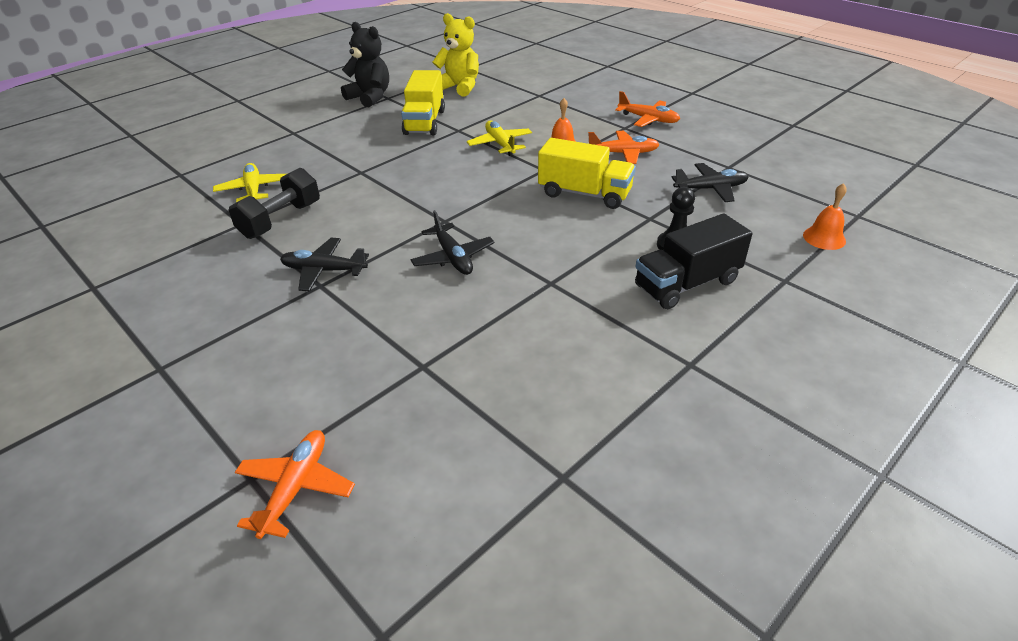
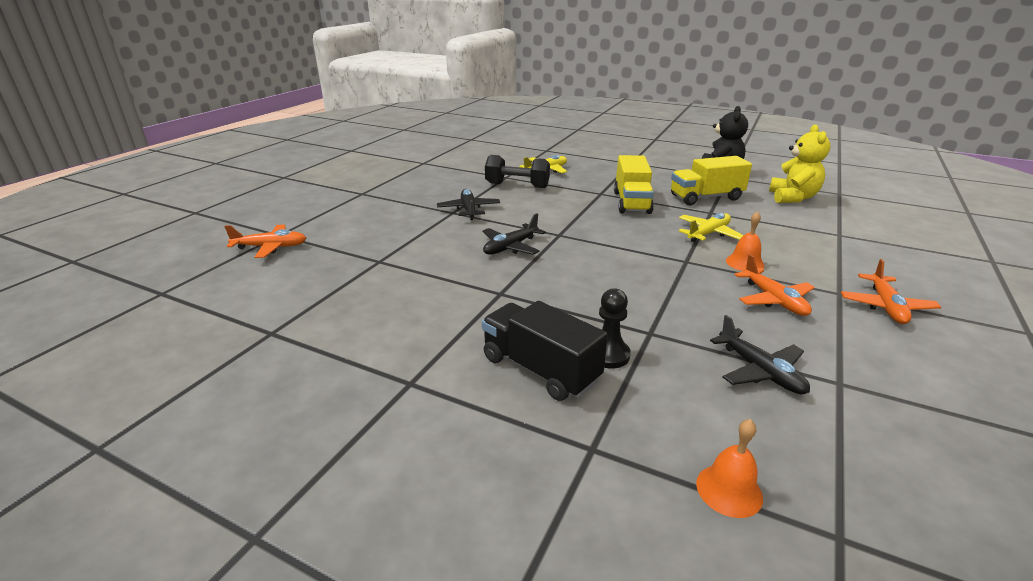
camera: 70 degrees right, 10 degrees down
yellow truck [538,138,636,209] -> yellow truck moved to [614,155,654,214]

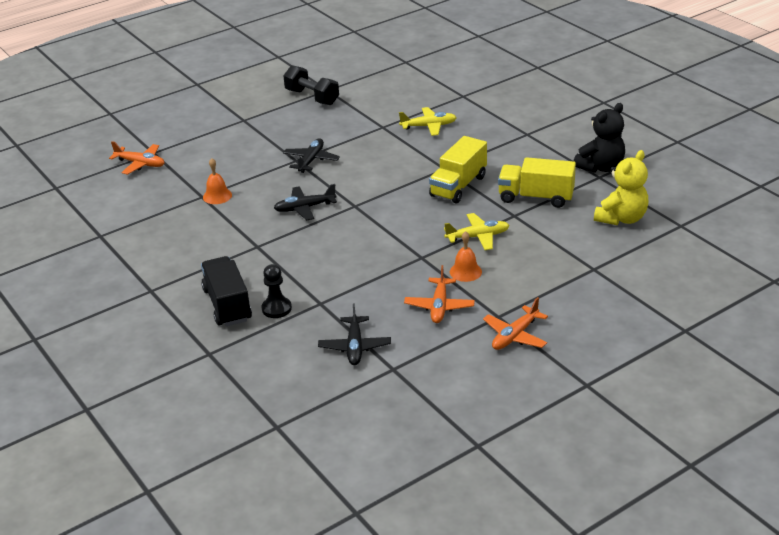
camera: 30 degrees right, 5 degrees up
black dumbbell [485,155,550,188] -> black dumbbell moved to [283,65,339,105]
orange bell [696,419,763,518] -> orange bell moved to [203,158,232,204]

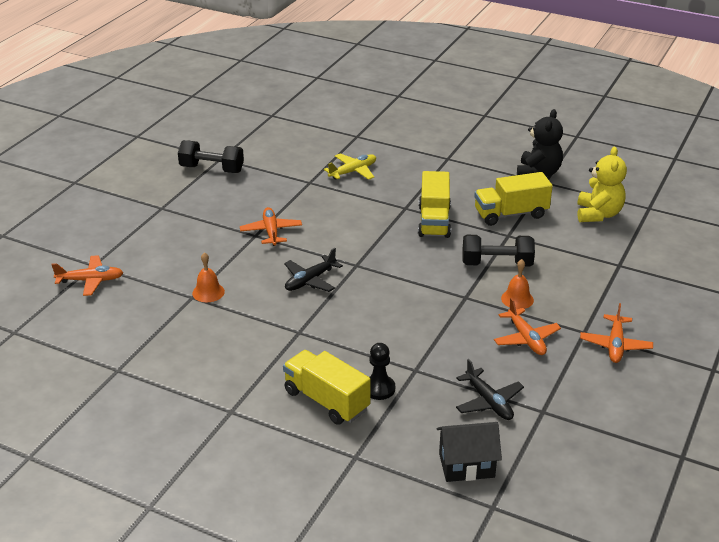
camera: 30 degrees left, 0 degrees up
black truck [201,256,252,326] -> yellow truck [283,350,371,425]
black plane [283,138,340,173] -> orange plane [240,207,302,246]
yellow plane [444,213,510,250] -> black dumbbell [463,235,535,267]
none -> black house [436,422,502,482]

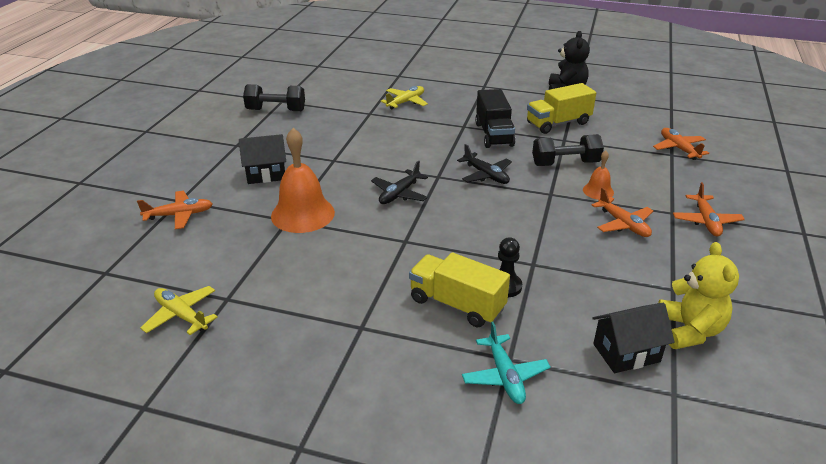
camera: 10 degrees left, 0 degrees up
orange bell [192,252,225,302] -> orange bell [271,128,335,233], size x1.97
orange plane [240,207,302,246] -> orange plane moved to [653,128,709,160]
yellow truck [418,171,451,238] -> black truck [475,89,515,148]
black plane [456,359,524,420] -> black plane moved to [457,144,512,184]
yellow teddy bear [578,147,627,222] -> yellow teddy bear moved to [658,242,739,349]
none -> yellow plane [140,286,218,335]
none -> black house [239,134,286,184]
none -> turquoise plane [462,322,551,404]

